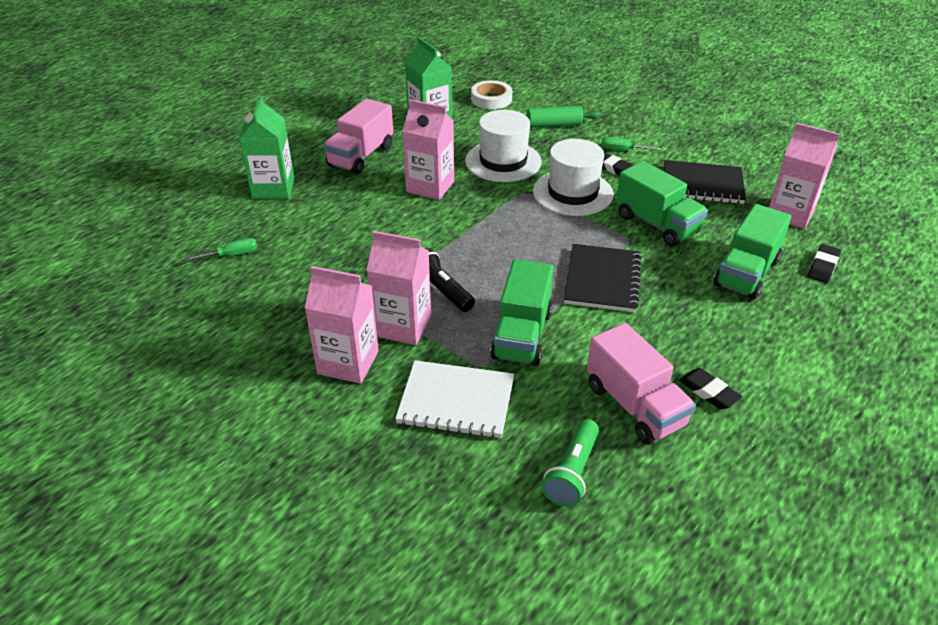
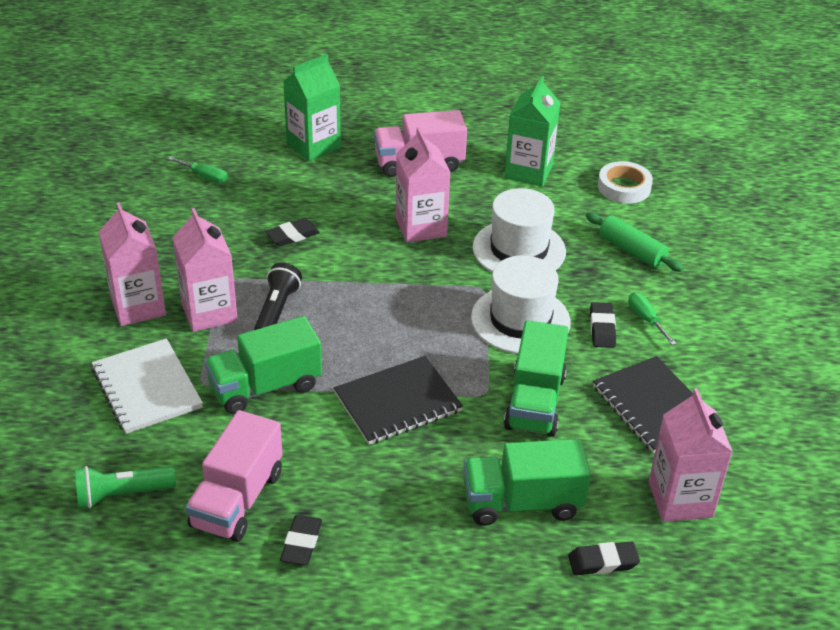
camera: 50 degrees right, 0 degrees up
none -> black eraser [265,218,320,246]

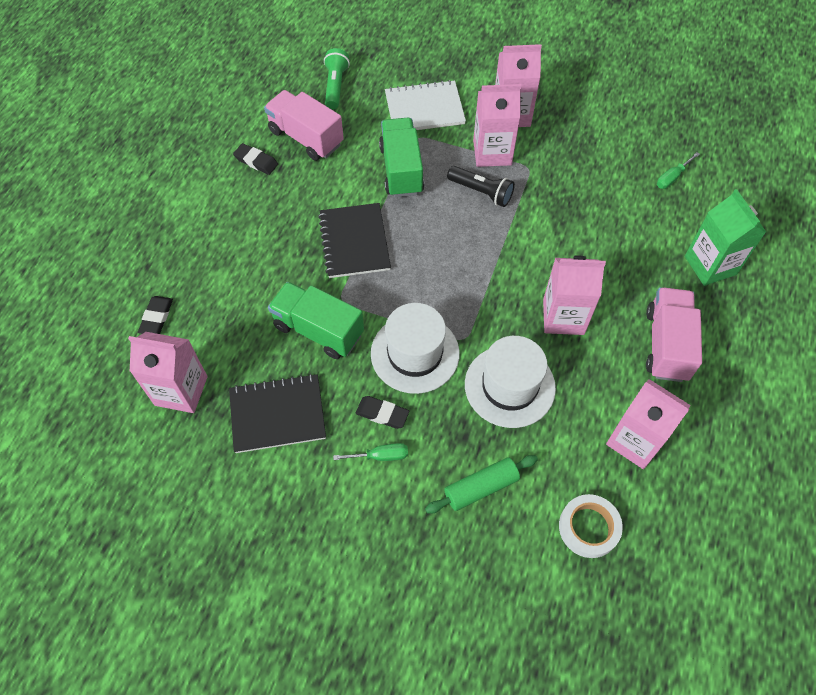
camera: 110 degrees right, 20 degrees up
black eraser [265,218,320,246] -> none
green truck [463,439,591,526] -> none
green carton [504,76,561,187] -> pink carton [606,379,691,469]

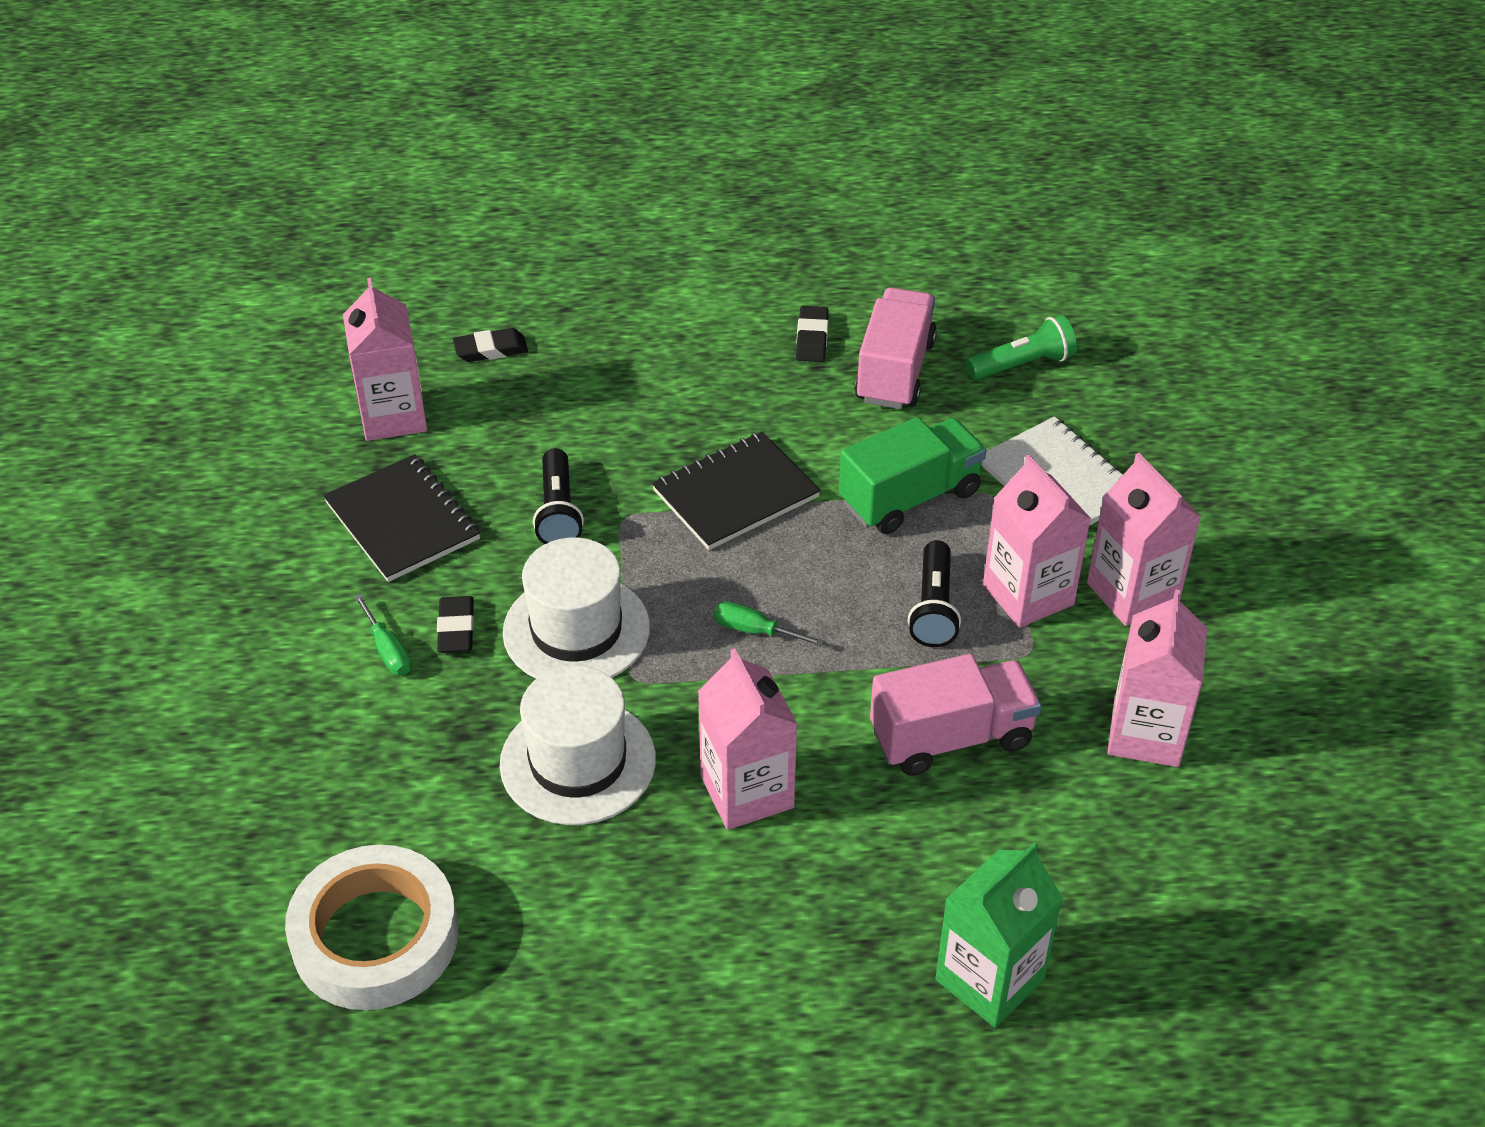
camera: 65 degrees right, 15 degrees down
green truck [268,282,364,359] -> black flashlight [533,448,584,544]
green rolling pin [425,455,538,513] -> none
white tape [559,494,623,558] -> white tape [285,845,458,1010], size x1.63
pink carton [606,379,691,469] -> pink carton moved to [1107,590,1207,767]
pink truck [646,287,702,382] -> pink truck moved to [870,654,1041,776]
green screwdriver [657,152,700,189] -> green screwdriver moved to [714,601,824,647]

